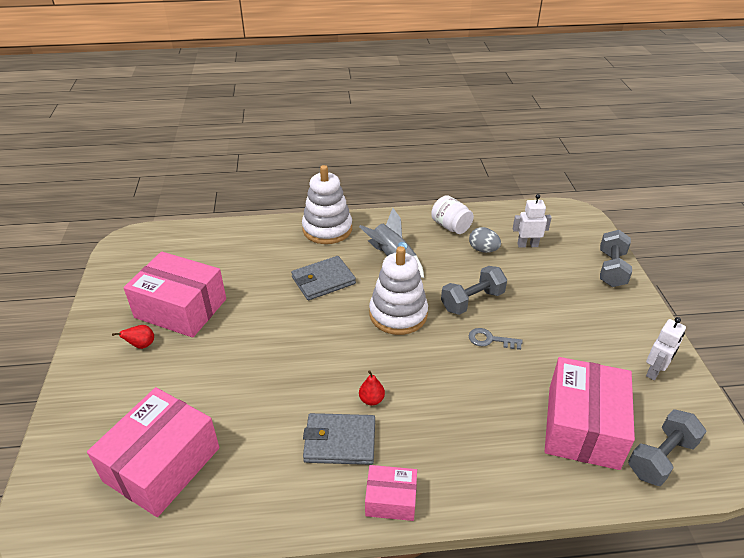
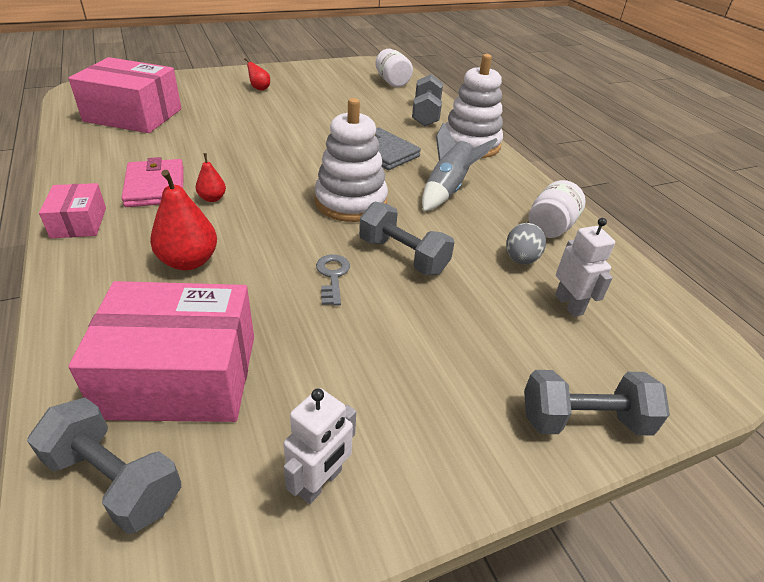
camera: 70 degrees right, 0 degrees up
pink box [124,252,226,338] -> none
grey wallet [303,413,375,465] -> pink wallet [121,157,184,207]
white robot [646,317,686,380] -> white robot turned 75 degrees counterclockwise [284,388,356,504]
none -> red pear [150,170,217,270]
none -> white jar [376,49,413,87]
none -> grey dumbbell [412,74,443,126]

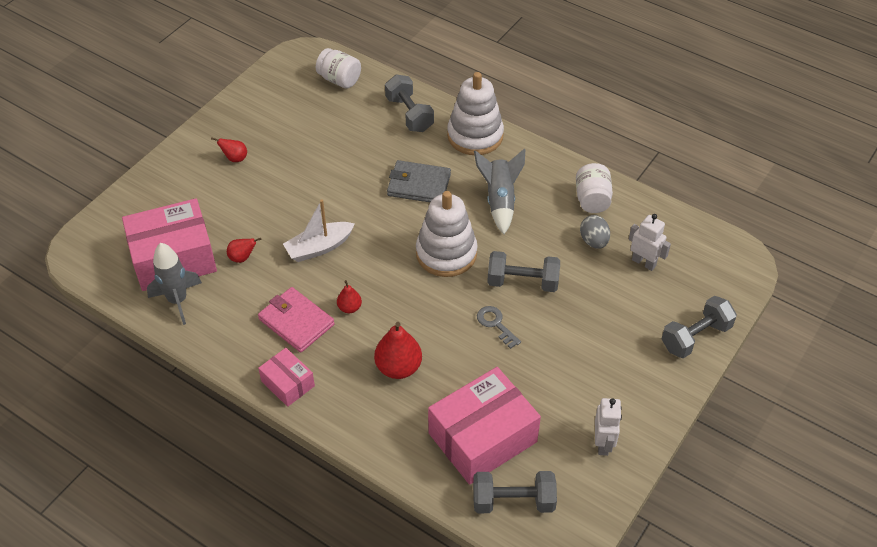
camera: 30 degrees left, 10 degrees up
none -> grey rocket [147,243,202,325]
none -> red pear [227,238,262,263]
none -> white boat [283,199,355,262]

